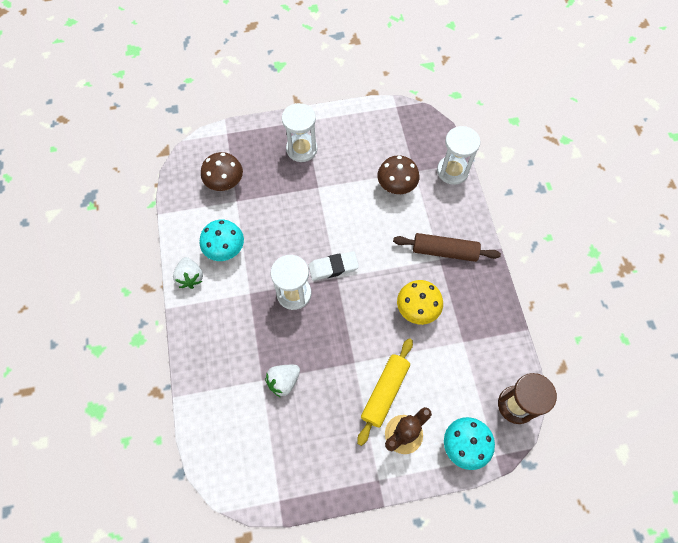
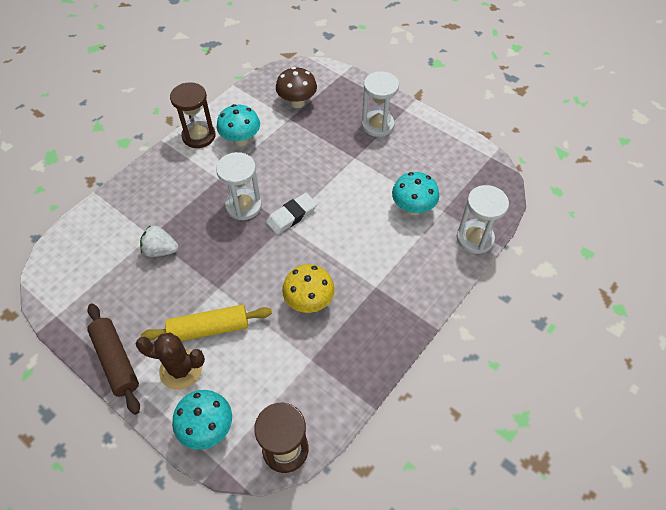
camera: 50 degrees right, 10 degrees down
white strawberry [173,257,203,289] -> brown hourglass [170,82,215,148]
white eraser [309,251,359,281] -> white eraser turned 75 degrees counterclockwise [266,193,317,235]
brown mushroom [377,155,419,194] -> turquoise mushroom [392,172,439,215]
brown rolling pin [393,233,501,262] -> brown rolling pin moved to [87,303,140,415]

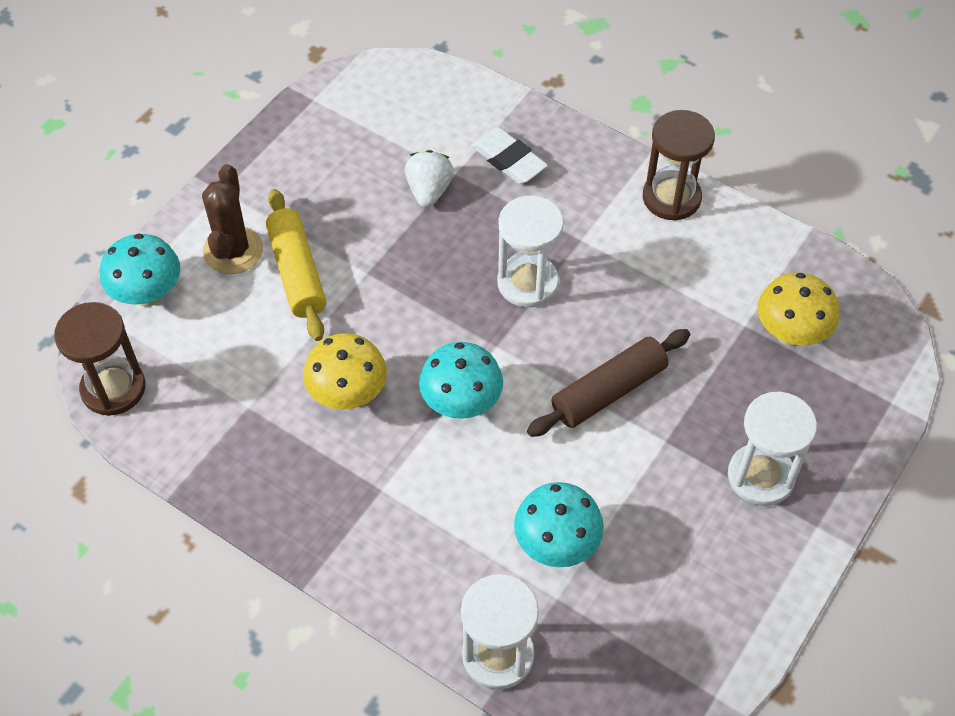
camera: 85 degrees right, 0 degrees up
brown rolling pin [87,303,140,415] -> brown rolling pin moved to [527,329,690,437]
turquoise mushroom [217,104,260,146] -> turquoise mushroom moved to [419,342,503,419]
white eraser [266,193,317,235] -> white eraser moved to [471,127,548,184]
brown mushroom [276,67,317,108] -> yellow mushroom [757,273,839,346]

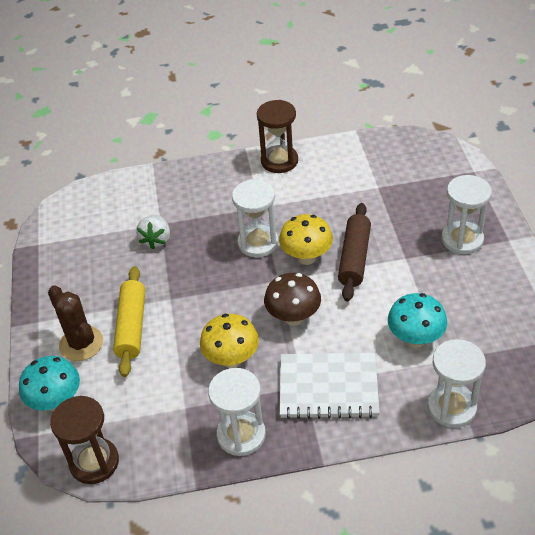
camera: 40 degrees left, 10 degrees down
yellow rolling pin [266,189,326,341] -> yellow rolling pin turned 60 degrees clockwise [113,266,145,377]
white strawberry [405,150,454,208] -> white strawberry turned 135 degrees counterclockwise [136,215,170,249]
turquoise mushroom [419,342,503,419] -> brown mushroom [264,273,321,326]
white eraser [471,127,548,184] -> none
yellow mushroom [757,273,839,346] -> yellow mushroom moved to [279,214,333,265]
none -> white hourglass [208,368,266,456]
none -> white notebook [280,353,379,419]

